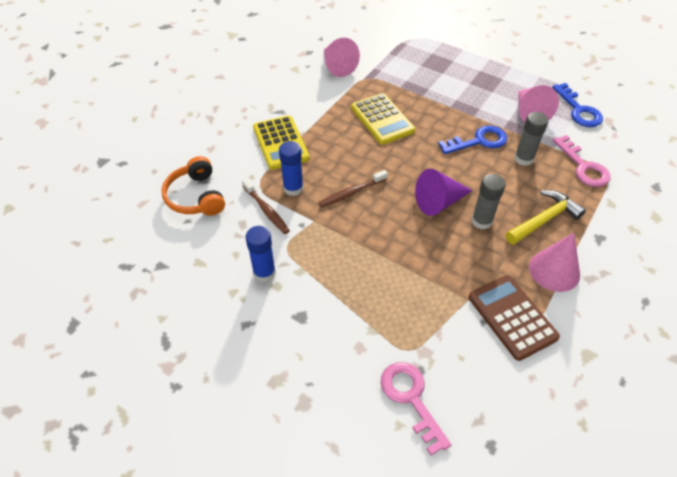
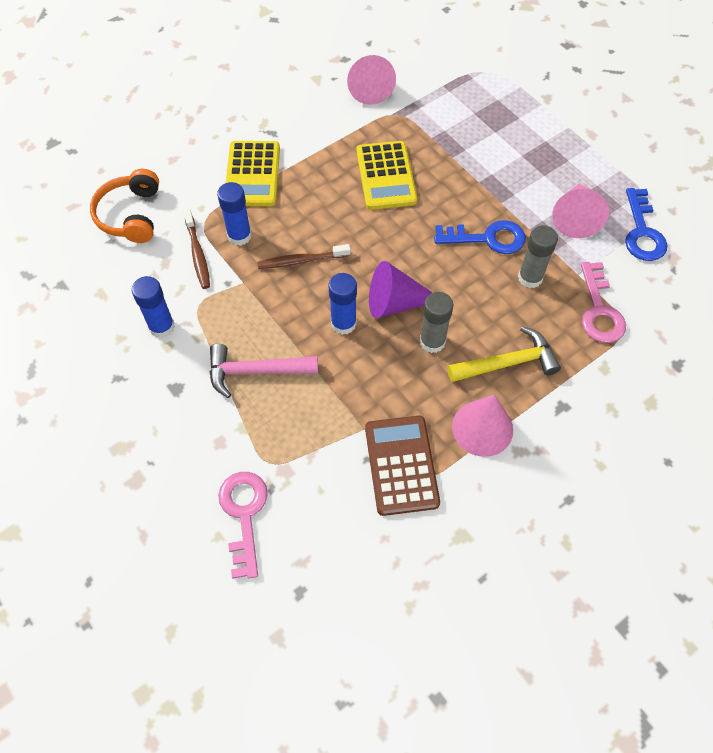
camera: 20 degrees right, 10 degrees up
none -> pink hammer [210,344,318,398]
none -> blue glue stick [329,273,357,335]

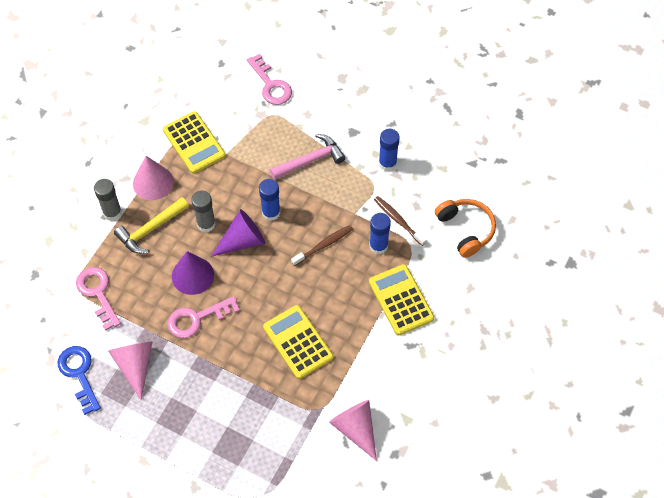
camera: 155 degrees right, 0 degrees up
brown calculator [365,416,440,516] -> yellow calculator [163,111,226,174]
blue key [434,220,526,254] -> pink key [168,296,240,338]
grey glue stick [518,225,558,288] -> grey glue stick moved to [94,179,122,221]
none -> purple cone [172,251,214,295]

